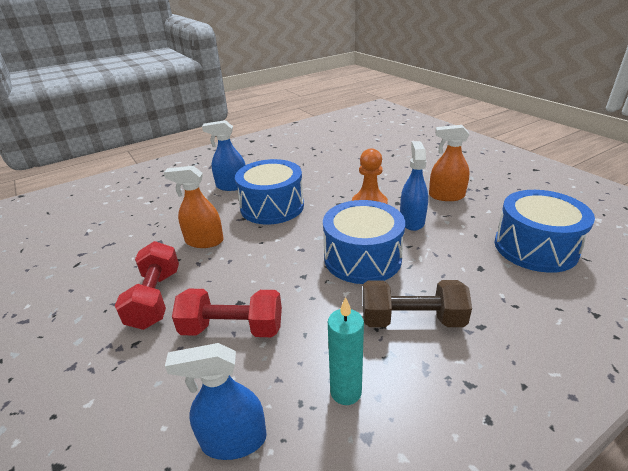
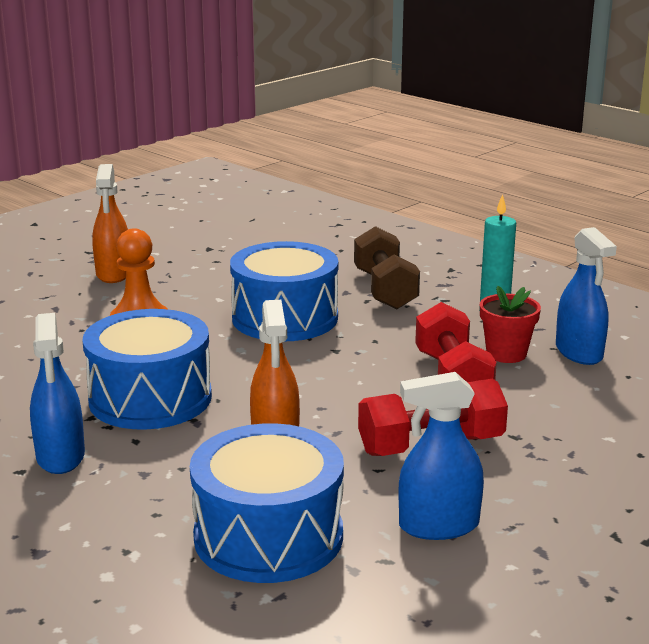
camera: 105 degrees left, 10 degrees down
blue spray bottle [400,141,428,231] -> blue spray bottle moved to [398,372,484,540]
blue drum [495,190,595,273] -> blue drum moved to [190,423,344,583]
none -> red flower pot [480,286,541,363]

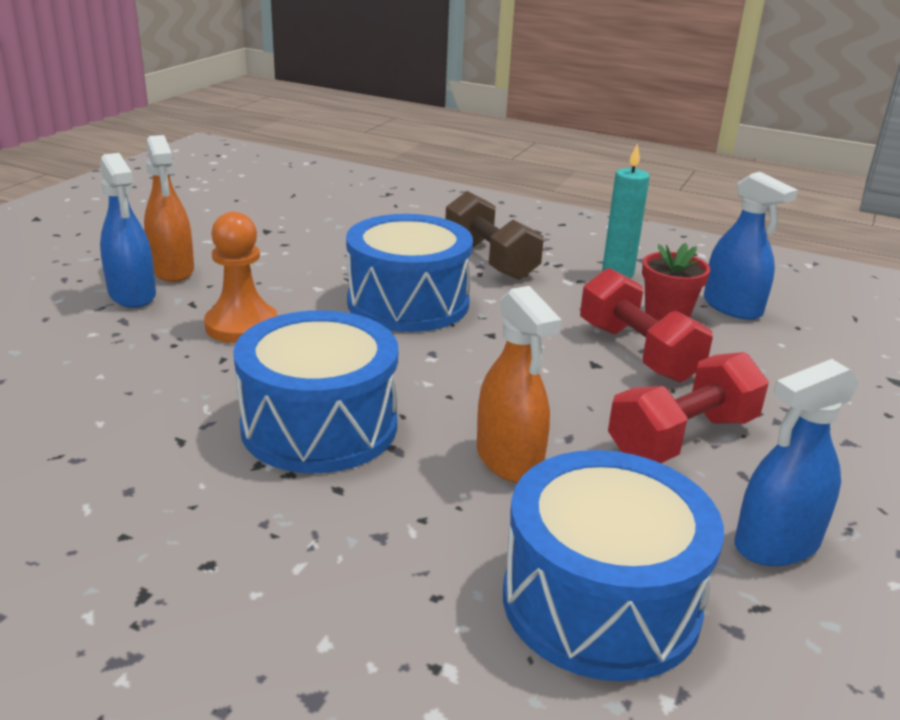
camera: 20 degrees left, 5 degrees up
blue spray bottle [30,313,85,474] -> blue spray bottle moved to [100,153,156,308]

